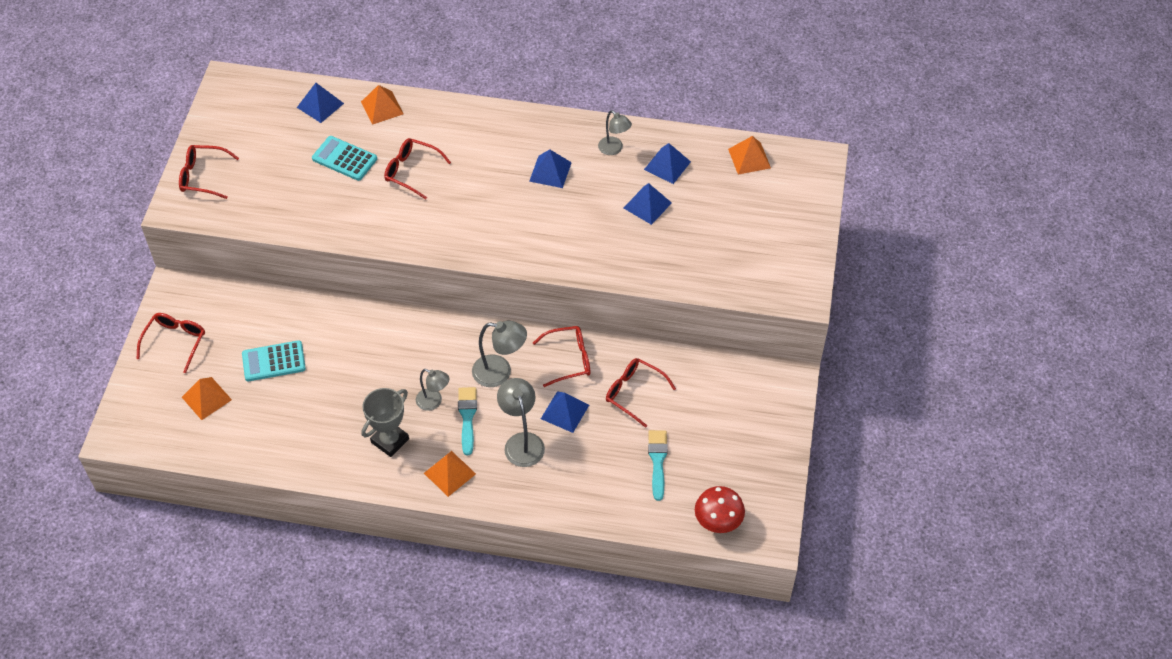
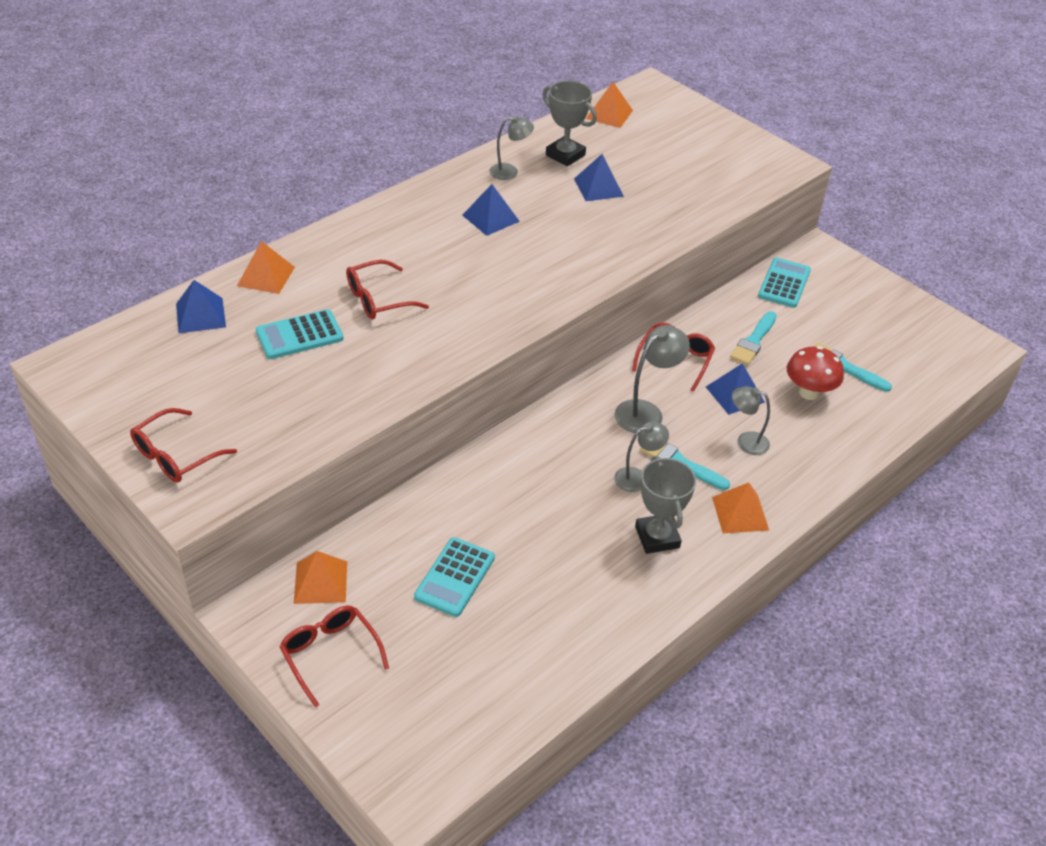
camera: 55 degrees left, 10 degrees down
orange pyramid [182,377,232,420] -> orange pyramid moved to [294,551,347,604]
grey lamp [497,378,545,467] -> grey lamp [732,386,770,455], size x0.66
red glasses [606,358,676,428] -> turquoise brush [730,311,777,365]
blue pyramid [644,143,691,184] -> grey trophy [542,81,597,166]
red mushroom [695,486,745,533] -> red mushroom moved to [787,346,844,400]
none -> turquoise calculator [758,258,811,308]

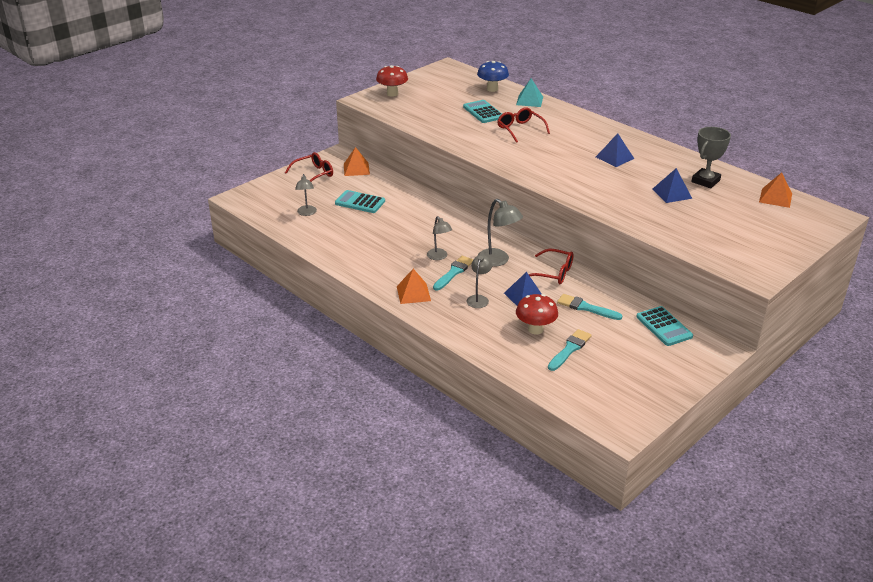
camera: 90 degrees right, 10 degrees down
red glasses [130,408,237,483] -> red mushroom [376,65,408,97]
blue pyramid [176,280,226,333] -> blue mushroom [477,61,509,92]
orange pyramid [237,241,295,294] -> turquoise pyramid [516,78,543,107]
grey lamp [489,115,534,180] -> grey lamp moved to [295,174,317,216]
grey trophy [635,456,696,554] -> none
turquoise calculator [758,258,811,308] -> turquoise calculator turned 45 degrees clockwise [636,306,693,346]

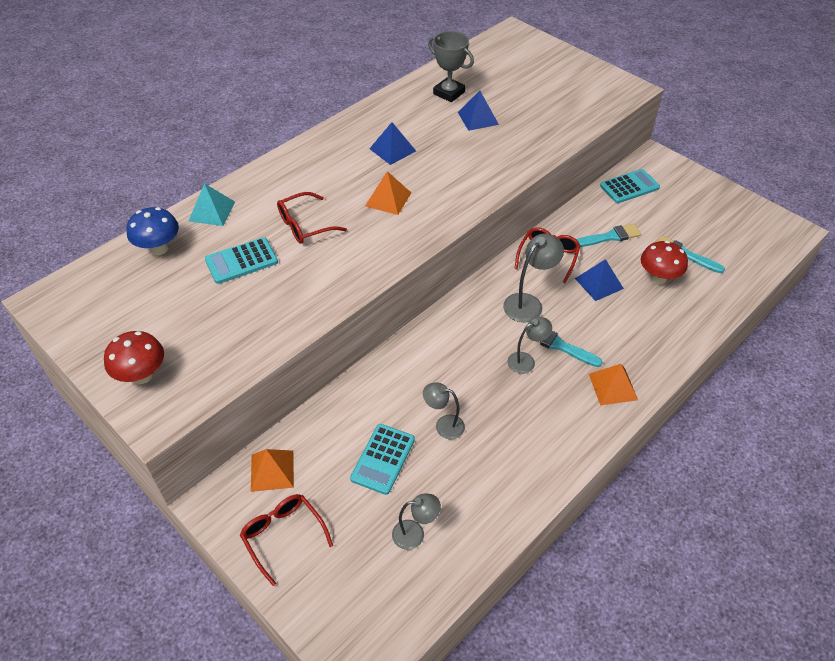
camera: 90 degrees left, 15 degrees up
grey lamp [466,255,492,308] -> grey lamp moved to [423,383,465,439]
turquoise brush [557,294,622,320] -> turquoise brush turned 135 degrees counterclockwise [576,224,641,247]
orange pyramid [759,172,792,208] -> orange pyramid moved to [365,171,411,215]

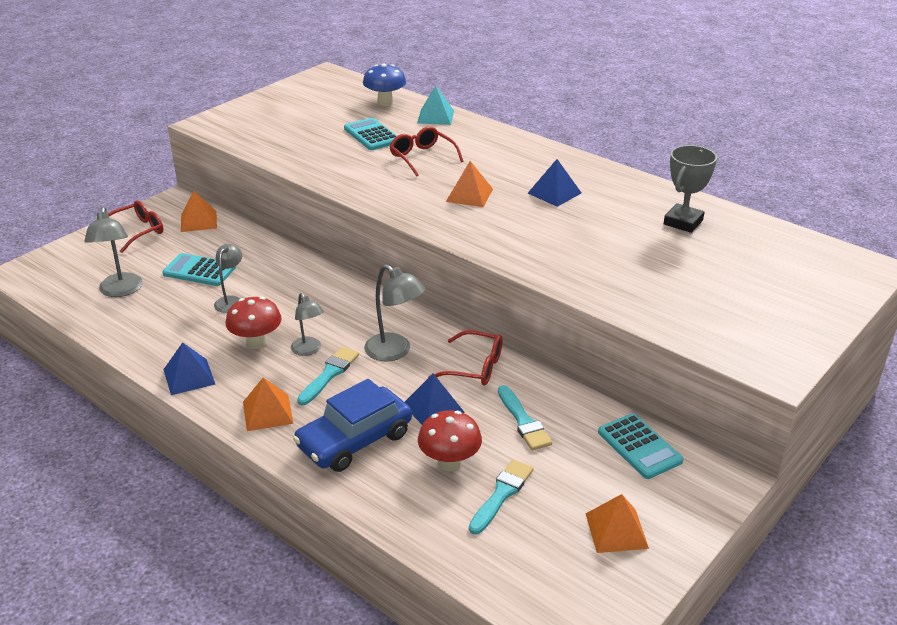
camera: 85 degrees right, 15 degrees down
red mushroom [104,331,164,384] -> red mushroom moved to [226,297,282,349]
grey lamp [392,494,441,550] -> grey lamp [84,207,143,297], size x1.51
blue pyramid [458,91,499,131] -> blue pyramid moved to [163,342,215,395]
none -> blue car [293,379,412,472]
none -> orange pyramid [585,494,649,553]

